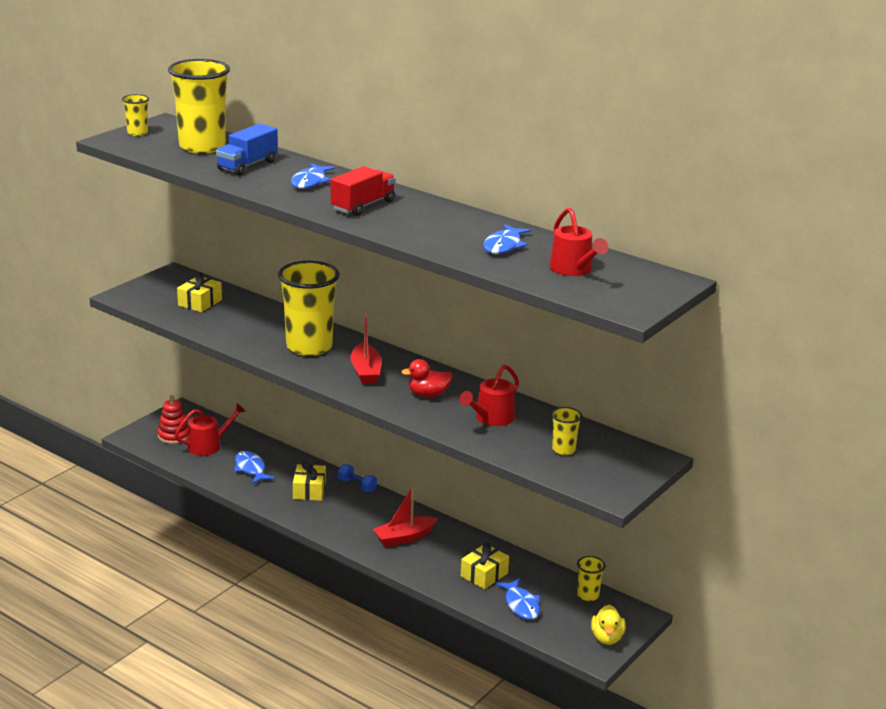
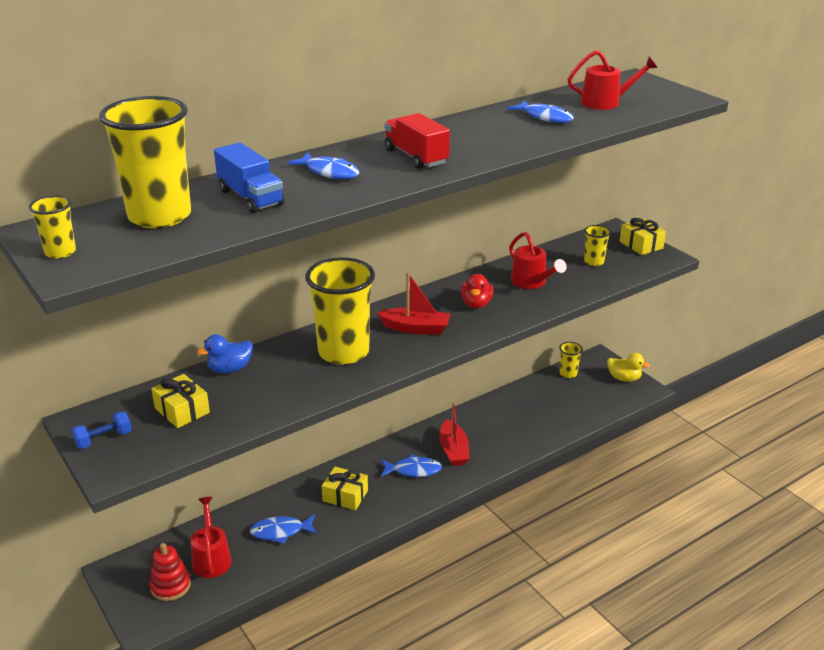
camera: 70 degrees left, 5 degrees up
blue dumbbell [338,464,377,492] -> blue dumbbell moved to [72,411,132,449]
yellow gift [461,543,509,589] -> yellow gift moved to [620,218,666,255]
blue fish [495,578,540,620] -> blue fish moved to [381,454,442,477]
none -> blue duck [197,334,253,373]

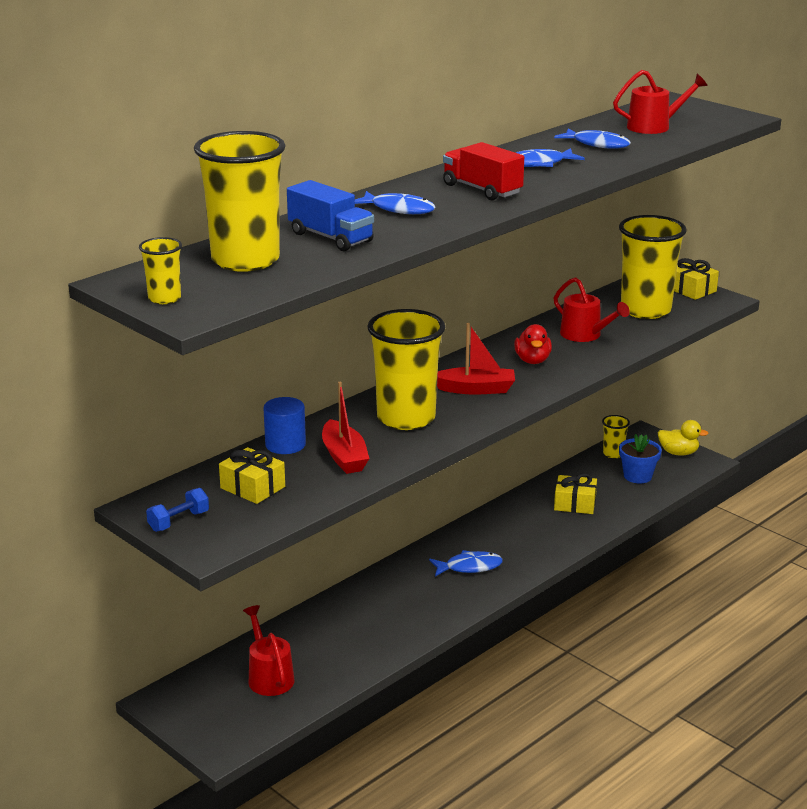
camera: 10 degrees left, 5 degrees down
red stacking toy [149,543,191,601] -> none
blue duck [197,334,253,373] -> blue cylinder [263,397,306,454]
blue fish [250,514,317,544] -> blue fish moved to [516,148,585,167]
yellow gift [322,467,368,510] -> yellow gift moved to [554,473,597,514]
red boat [439,401,469,466] -> red boat moved to [322,382,369,474]
yellow cup [584,225,611,266] -> yellow cup [619,215,687,319], size x2.21
none -> blue flower pot [619,434,662,484]

